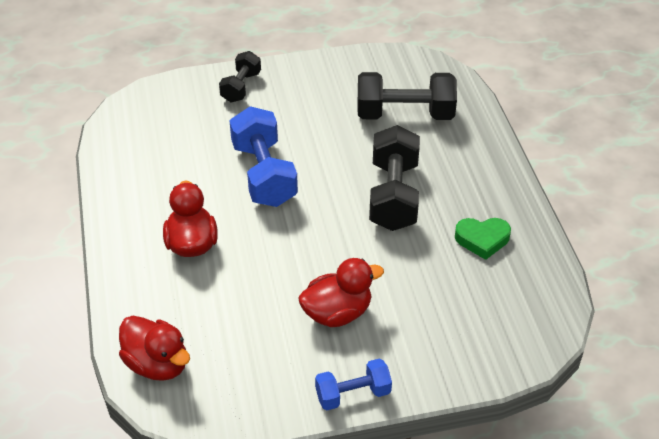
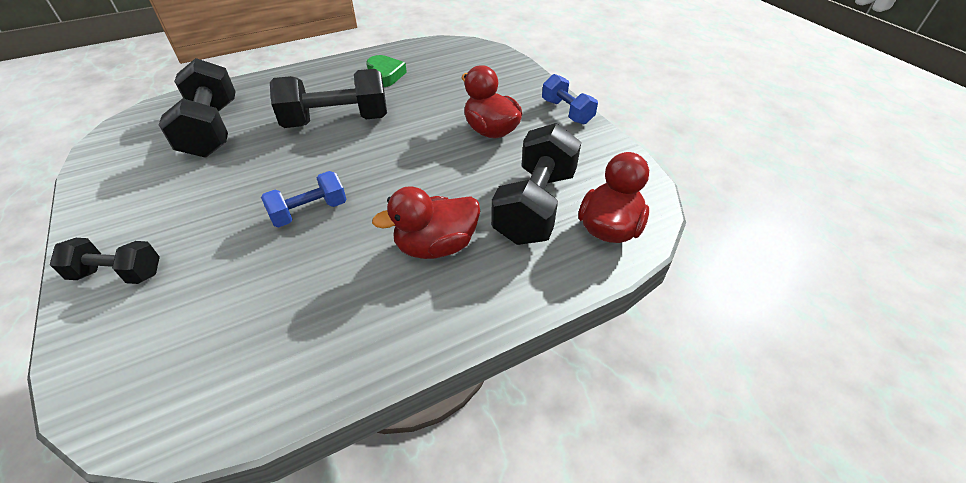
camera: 105 degrees left, 0 degrees up
blue dumbbell [229,106,298,207] -> blue dumbbell [261,171,347,228], size x0.58
none -> black dumbbell [491,123,581,245]

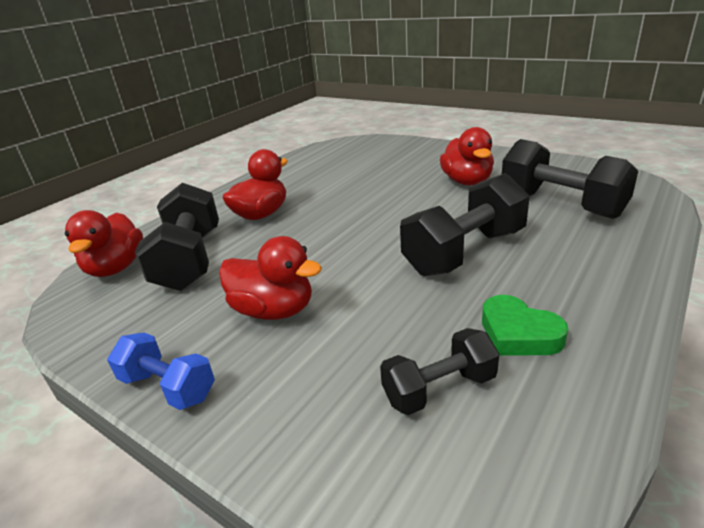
camera: 155 degrees right, 15 degrees down
black dumbbell [50,238,160,284] -> black dumbbell moved to [380,328,499,415]
blue dumbbell [261,171,347,228] -> none
none -> red duck [440,127,494,185]

